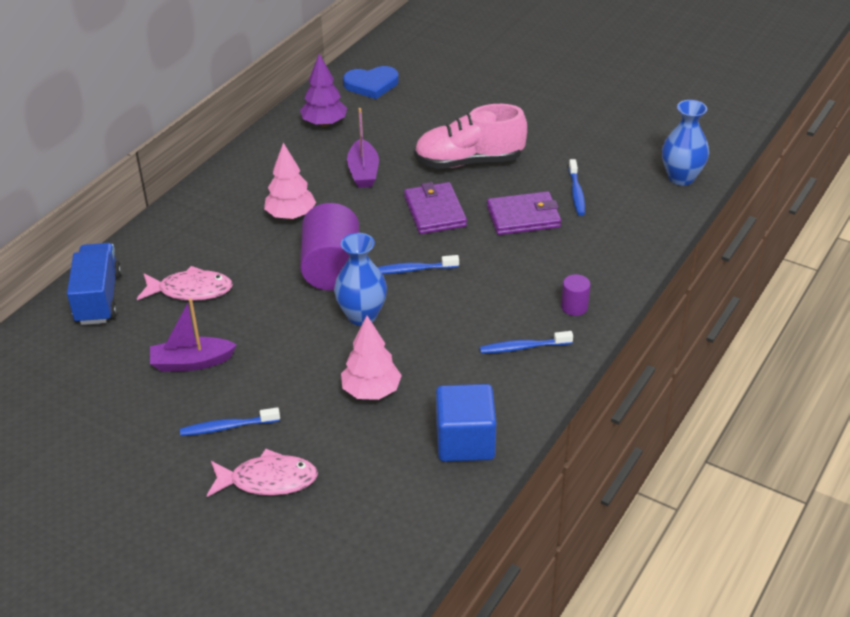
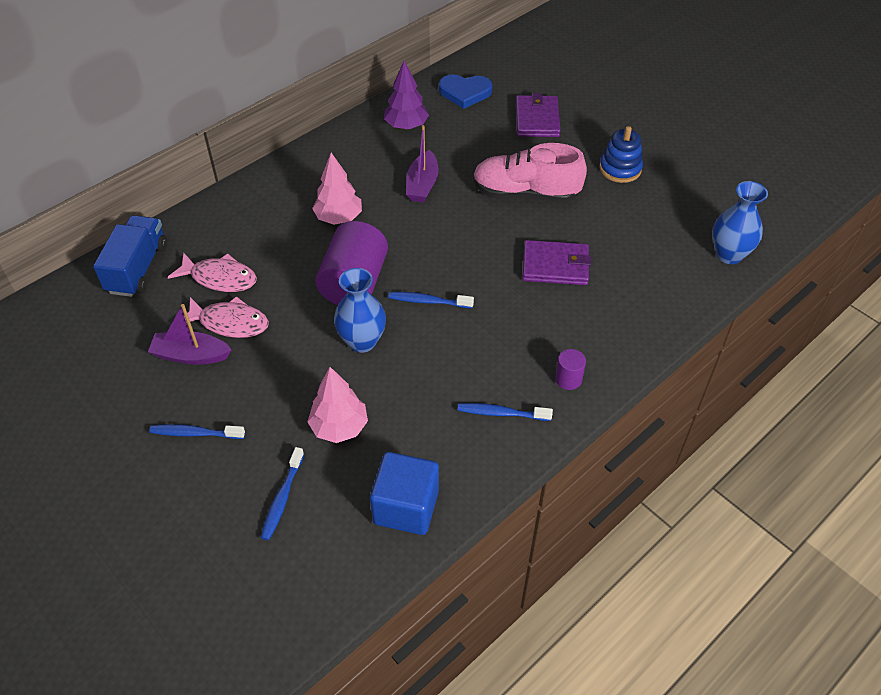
camera: 15 degrees right, 10 degrees up
pink fish [207,449,318,497] -> pink fish moved to [184,296,269,338]
purple wallet [404,182,467,234] -> purple wallet moved to [516,93,561,137]
blue toothbrush [569,159,585,216] -> blue toothbrush moved to [261,447,304,540]
none -> blue stacking toy [599,126,643,183]

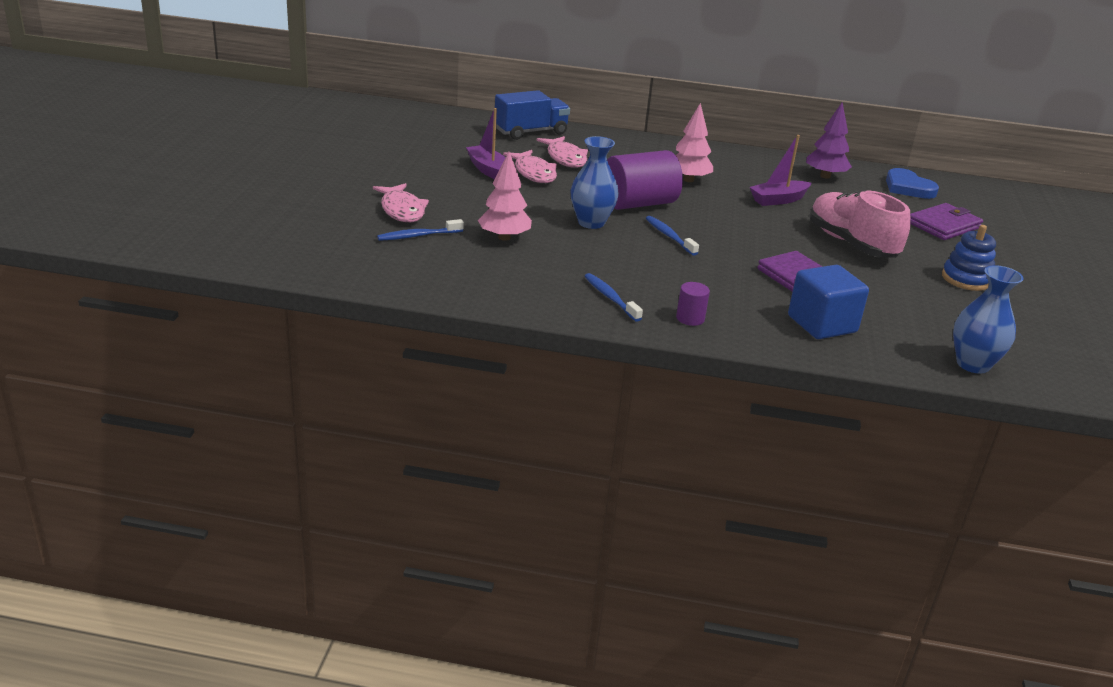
camera: 50 degrees right, 20 degrees down
blue toothbrush [149,424,245,439] -> none
blue cube [370,452,439,535] -> blue cube moved to [788,265,869,339]
none -> pink fish [373,183,429,222]

